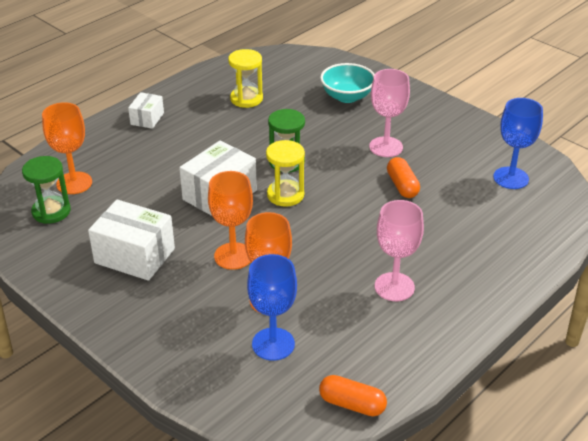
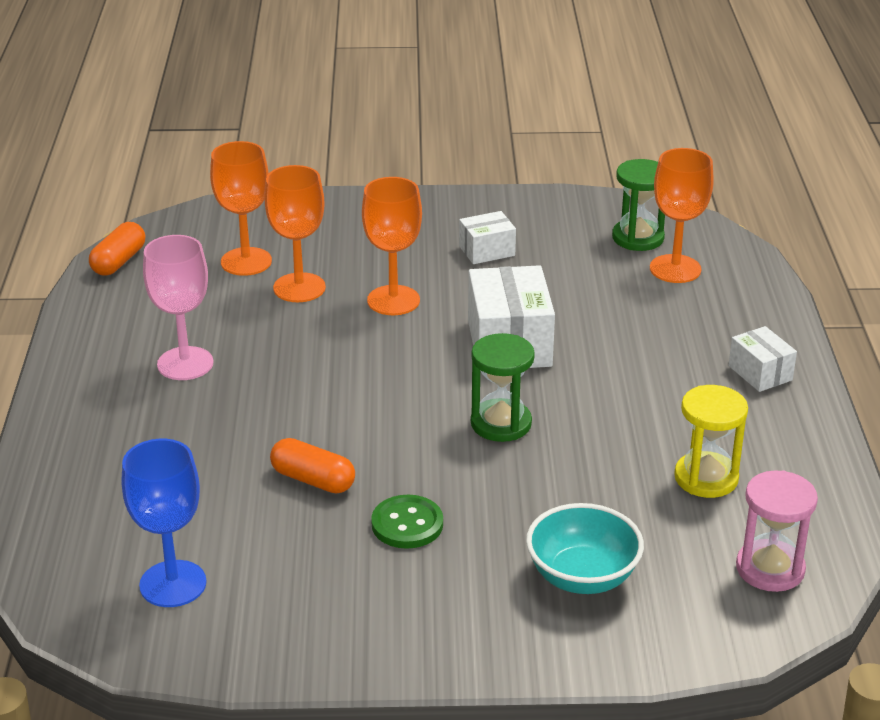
camera: 135 degrees right, 5 degrees down
white box [88,200,175,281] -> white box [459,211,516,264], size x0.56
blue goblet [247,254,297,361] -> orange goblet [210,141,272,276]
yellow hourglass [266,140,305,207] -> none
orange capsule [319,375,387,416] -> orange capsule turned 45 degrees counterclockwise [89,222,145,276]
pink goblet [369,69,410,157] -> green button [371,495,443,549]
none -> pink hourglass [736,470,818,592]

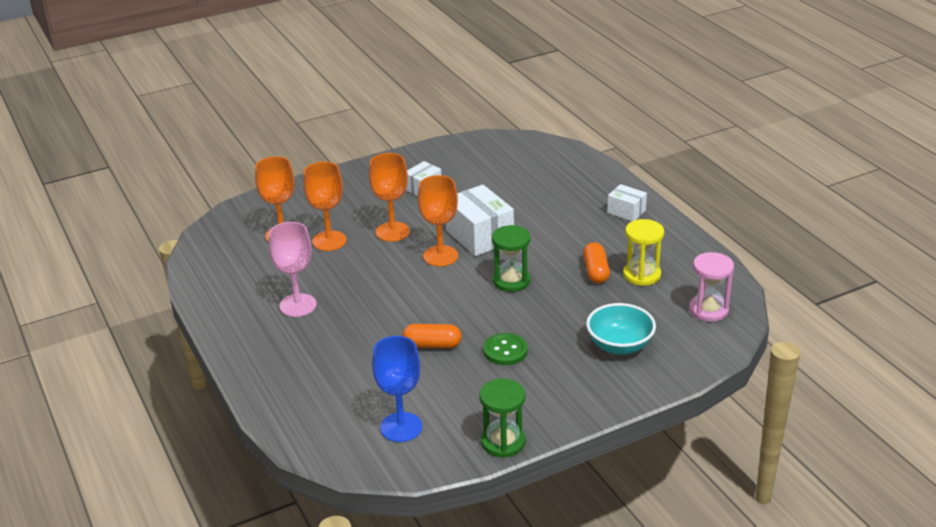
camera: 25 degrees left, 0 degrees up
orange capsule [89,222,145,276] -> orange capsule moved to [583,242,610,284]
green hourglass [612,159,665,251] -> green hourglass moved to [479,379,526,458]
orange goblet [650,148,714,283] -> orange goblet moved to [418,175,458,266]

